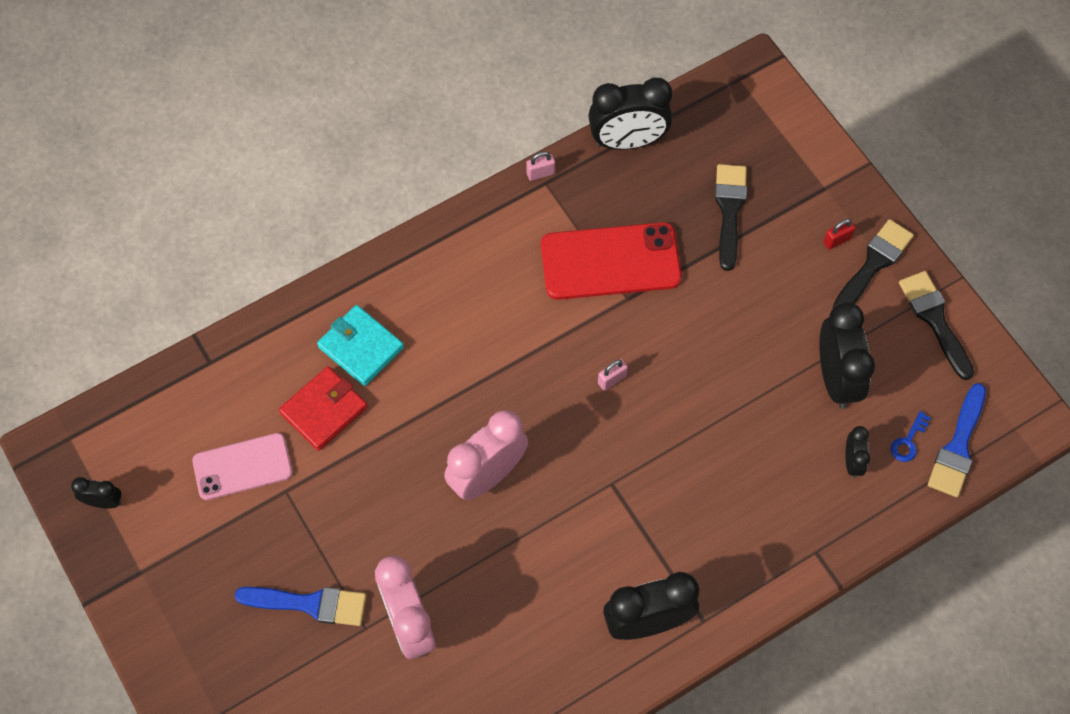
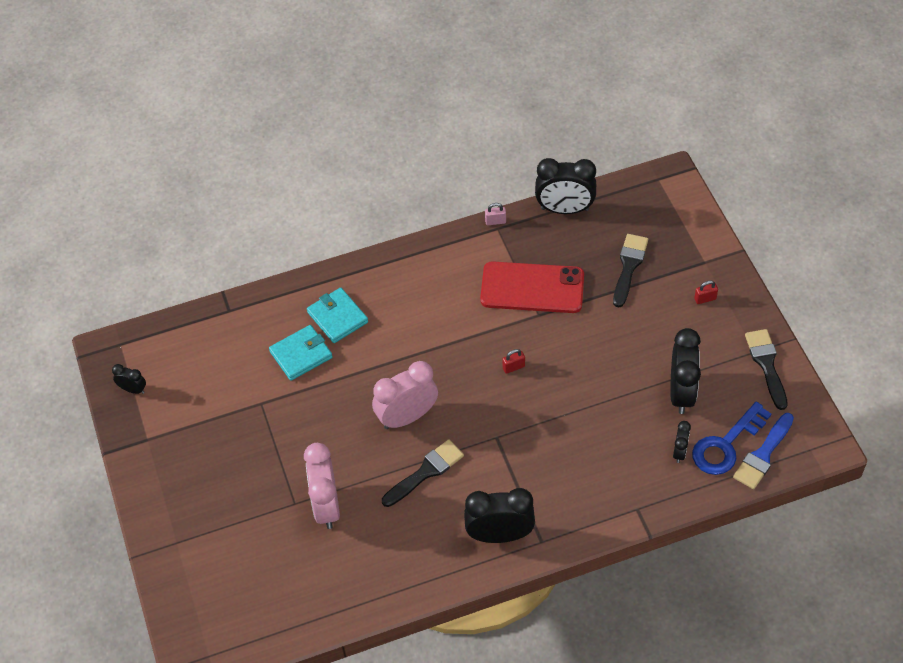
camera: 15 degrees right, 10 degrees down
pink phone [192,433,293,500] -> none
blue brush [234,587,366,626] -> none
red wallet [279,366,368,451] -> turquoise wallet [269,325,333,381]
pink padlock [598,359,628,391] -> red padlock [502,349,525,374]
black brush [832,219,914,308] -> black brush moved to [382,439,464,507]
blue key [891,411,931,462] -> blue key [692,402,771,475], size x2.20

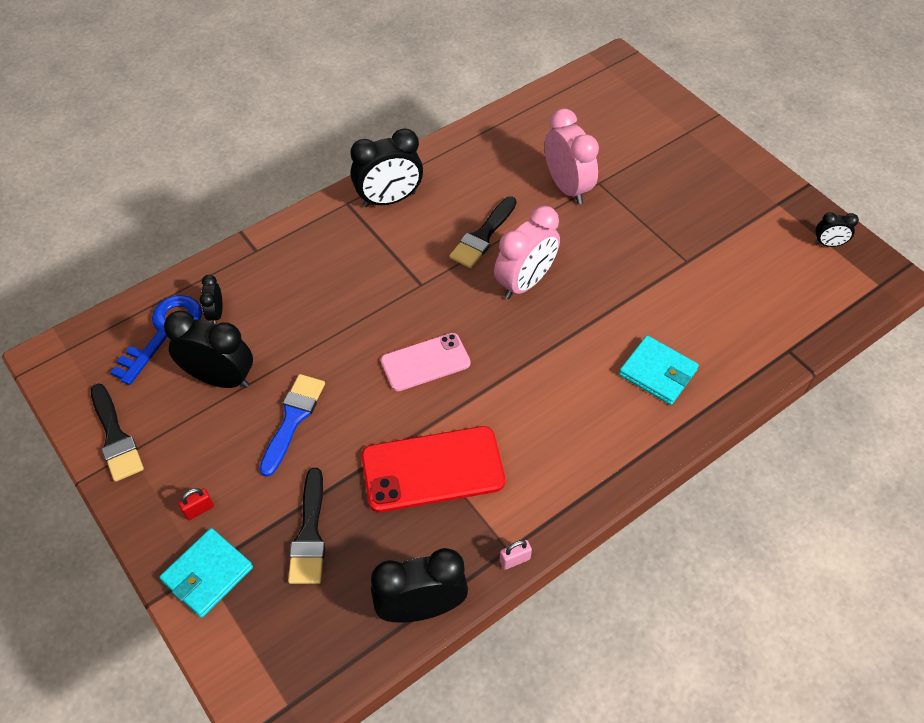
camera: 160 degrees right, 0 degrees up
turquoise wallet [269,325,333,381] -> turquoise wallet moved to [160,528,253,618]
red padlock [502,349,525,374] -> pink phone [381,333,471,391]
black clock [670,328,701,414] -> black clock turned 120 degrees clockwise [164,310,253,388]
blue brush [733,413,794,489] -> blue brush moved to [259,374,325,477]

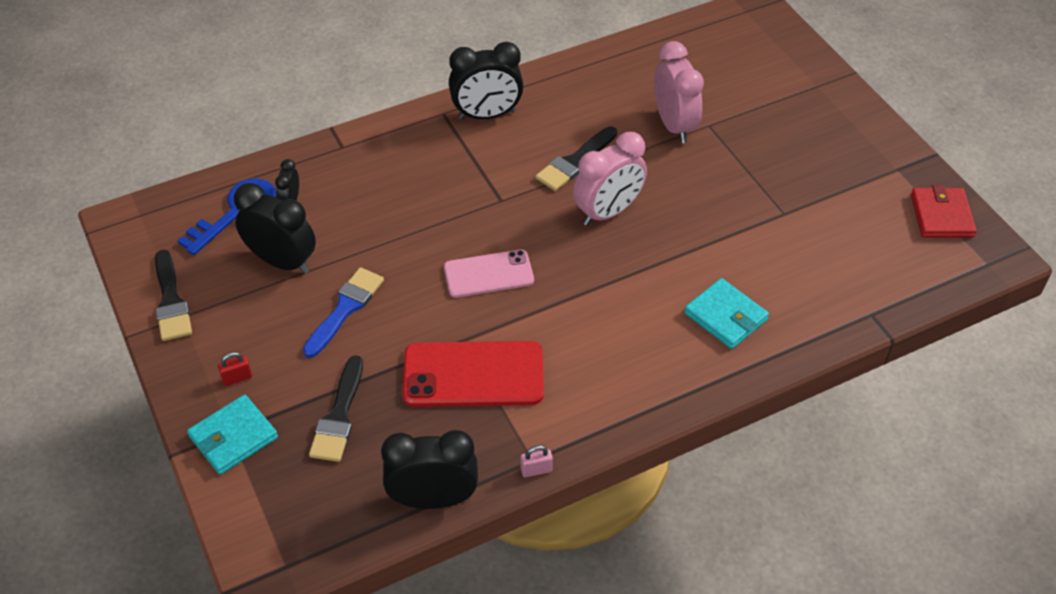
camera: 10 degrees right, 5 degrees down
black clock [815,212,859,247] -> red wallet [911,185,977,238]

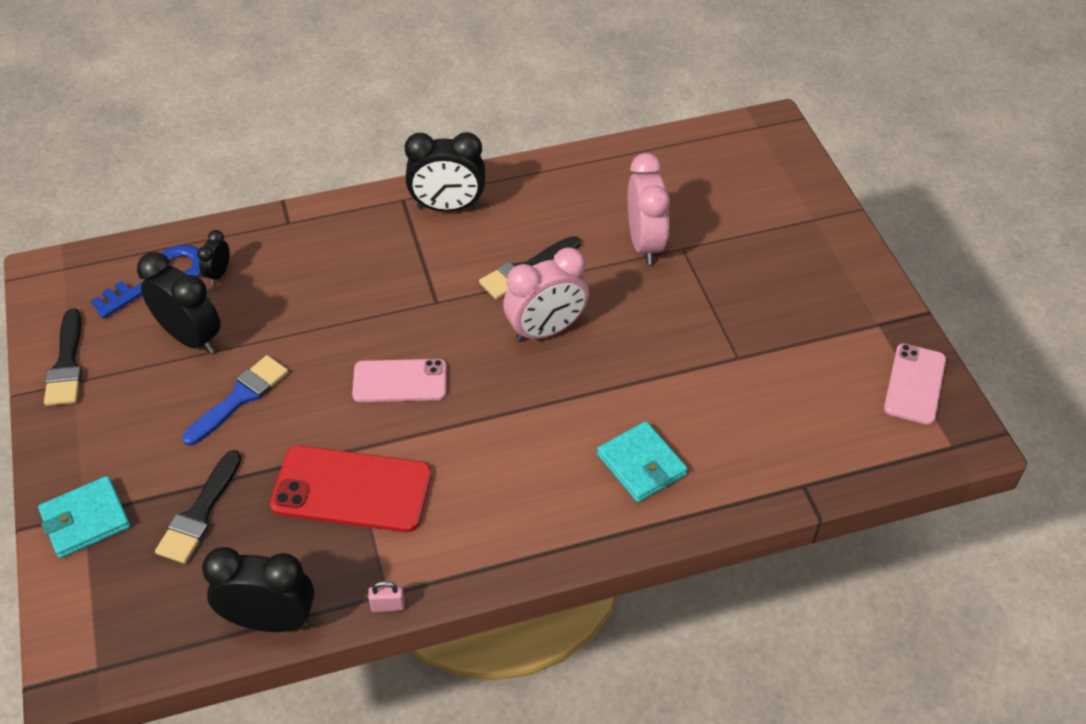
camera: 10 degrees right, 0 degrees up
red padlock [218,352,252,386] -> none
red wallet [911,185,977,238] -> pink phone [884,344,946,425]

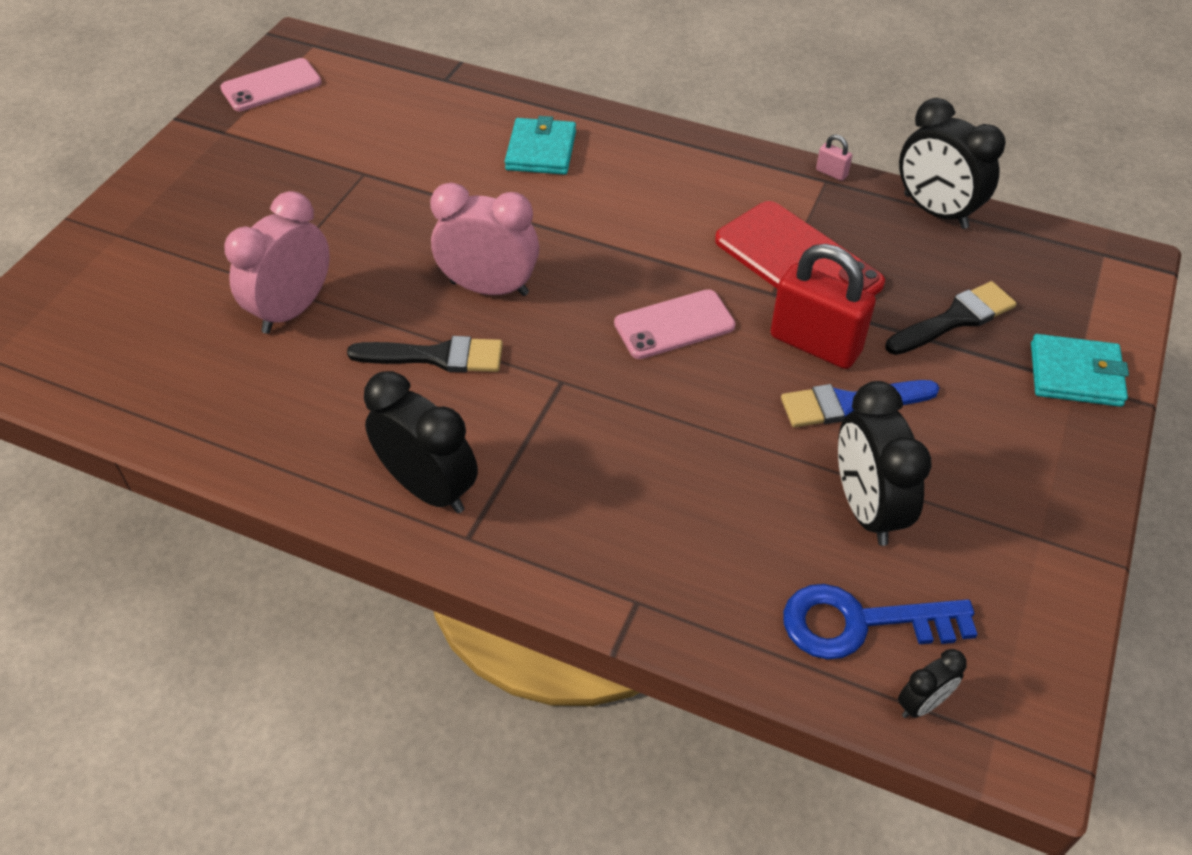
camera: 140 degrees left, 0 degrees up
black brush [44,308,82,406] -> none
black clock [197,230,230,285] -> black clock moved to [898,649,967,718]
pink phone [352,359,447,402] -> pink phone turned 60 degrees counterclockwise [614,289,736,359]
none -> red padlock [771,244,876,369]

